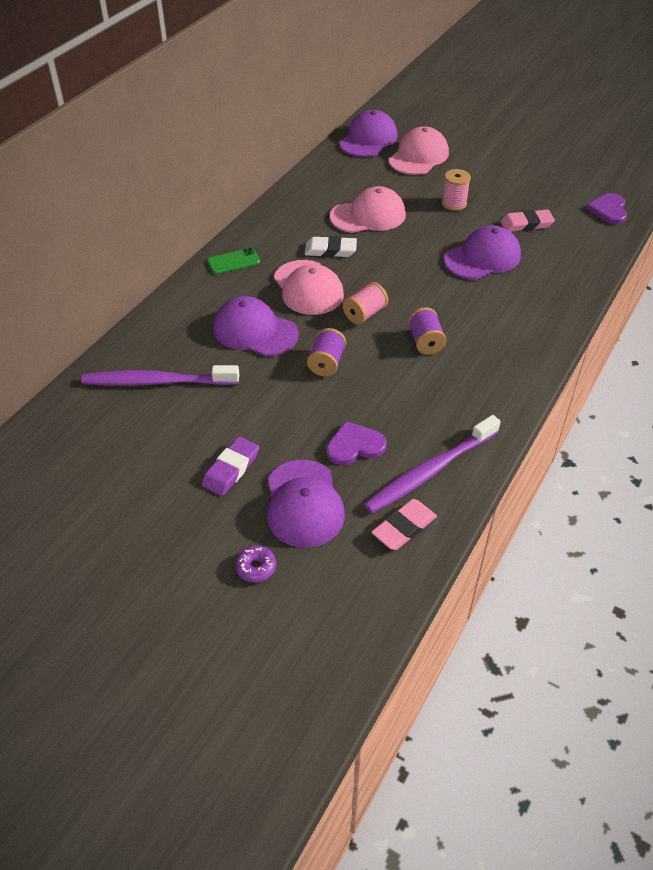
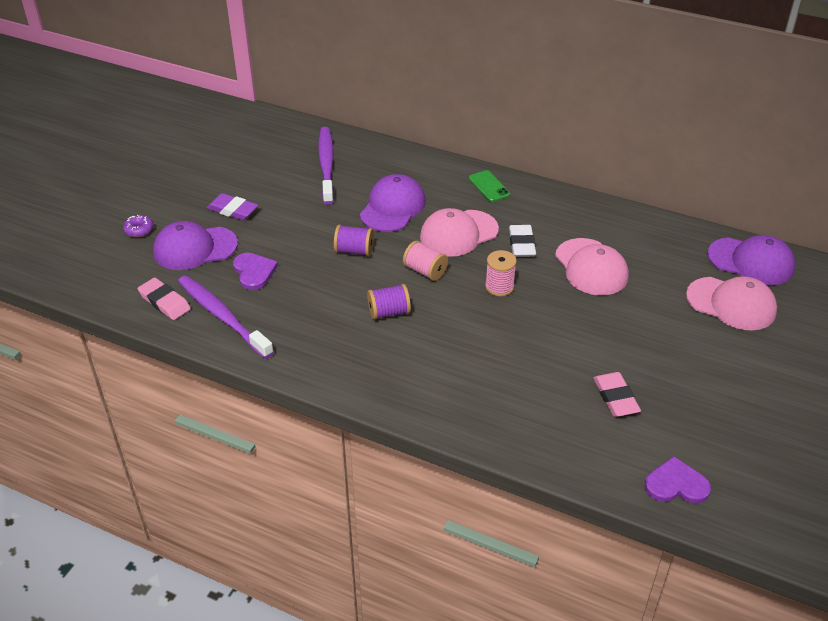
camera: 85 degrees right, 5 degrees down
pink spool [442,169,471,211] -> pink spool moved to [485,250,517,296]
purple cap [444,226,521,279] -> none

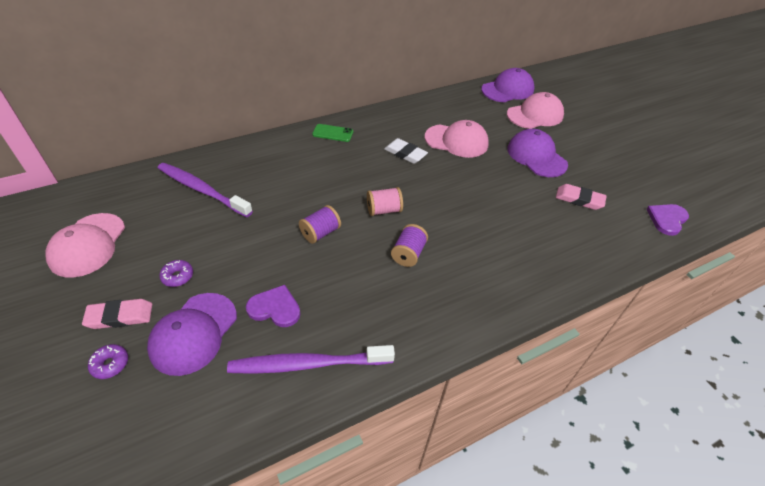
camera: 55 degrees left, 5 degrees up
pink eraser [138,278,191,320] -> pink eraser moved to [82,299,152,329]
purple eraser [207,193,258,220] -> purple donut [159,260,193,287]
purple cap [360,174,426,232] -> purple cap moved to [507,129,568,177]
pink cap [420,208,499,257] -> pink cap moved to [45,213,125,278]
pink spool [485,250,517,296] -> none

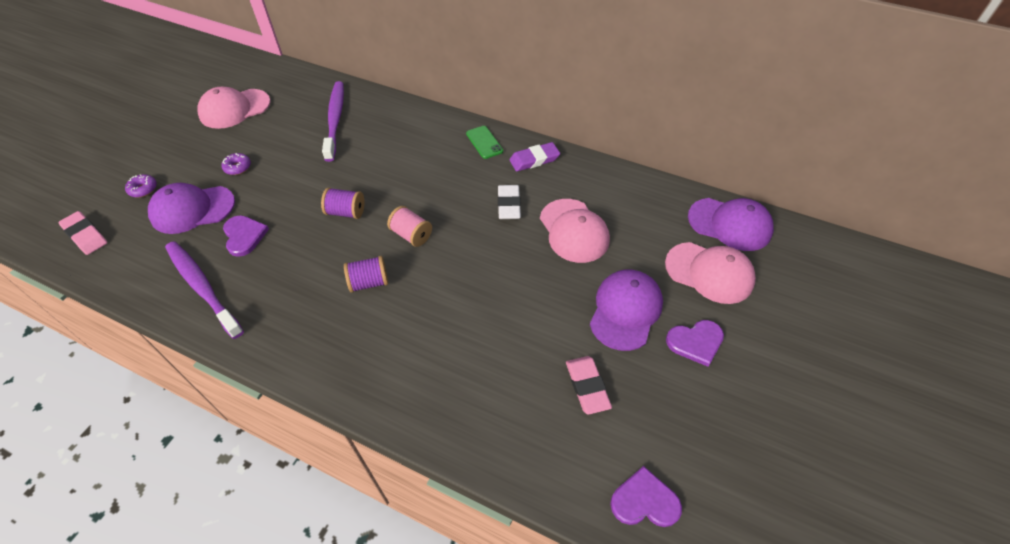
camera: 55 degrees right, 5 degrees up
pink eraser [82,299,152,329] -> pink eraser moved to [58,211,107,255]
none -> purple eraser [509,142,560,172]
none -> purple heart [666,320,724,367]

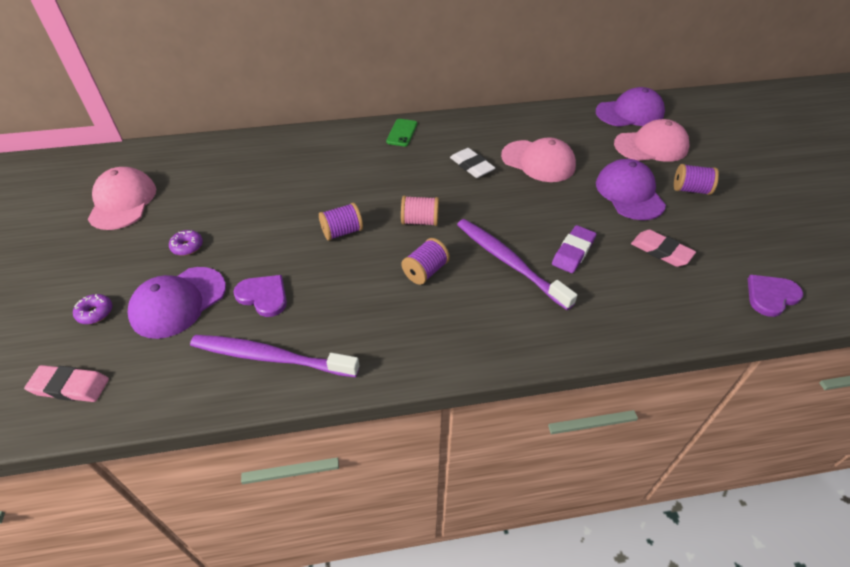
camera: 35 degrees left, 5 degrees down
pink cap [197,87,270,129] -> pink cap turned 150 degrees clockwise [87,167,156,230]
purple toothbrush [322,81,344,162] -> purple toothbrush moved to [457,219,577,310]
green phone [466,126,503,159] -> green phone turned 75 degrees clockwise [386,119,417,146]
purple eraser [509,142,560,172] -> purple eraser moved to [552,225,596,273]
purple heart [666,320,724,367] -> purple spool [674,164,719,195]

